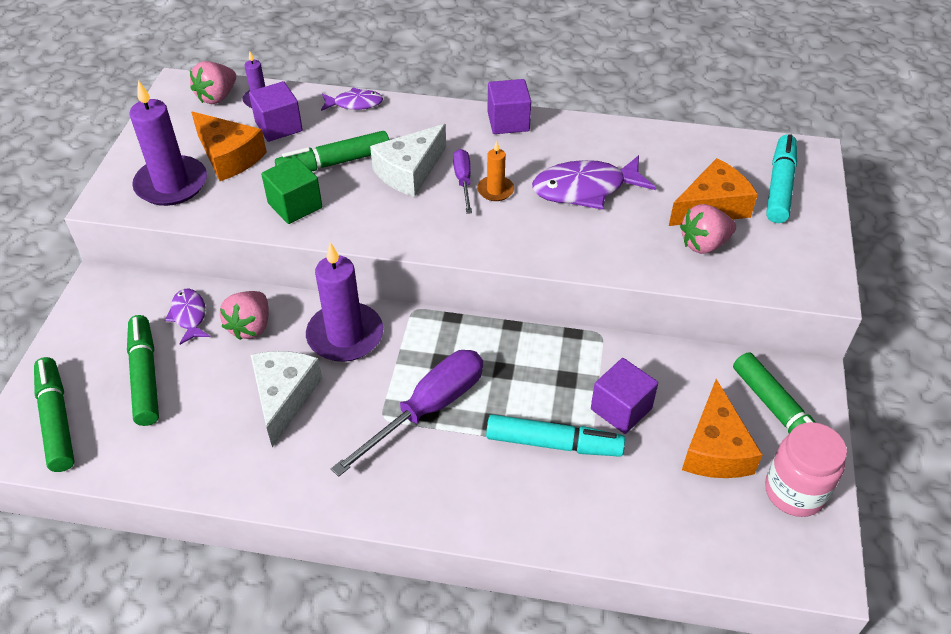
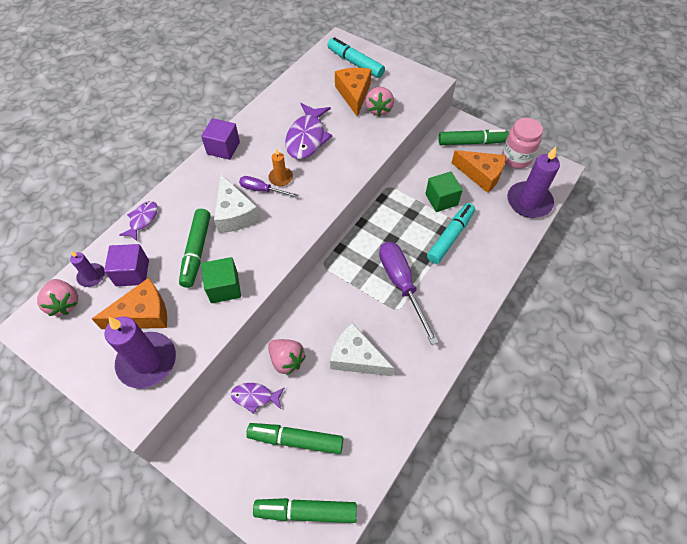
camera: 65 degrees left, 10 degrees up
purple candle [306,242,383,362] -> purple candle moved to [507,147,560,218]
purple cube [591,358,658,434] -> green cube [425,172,463,212]

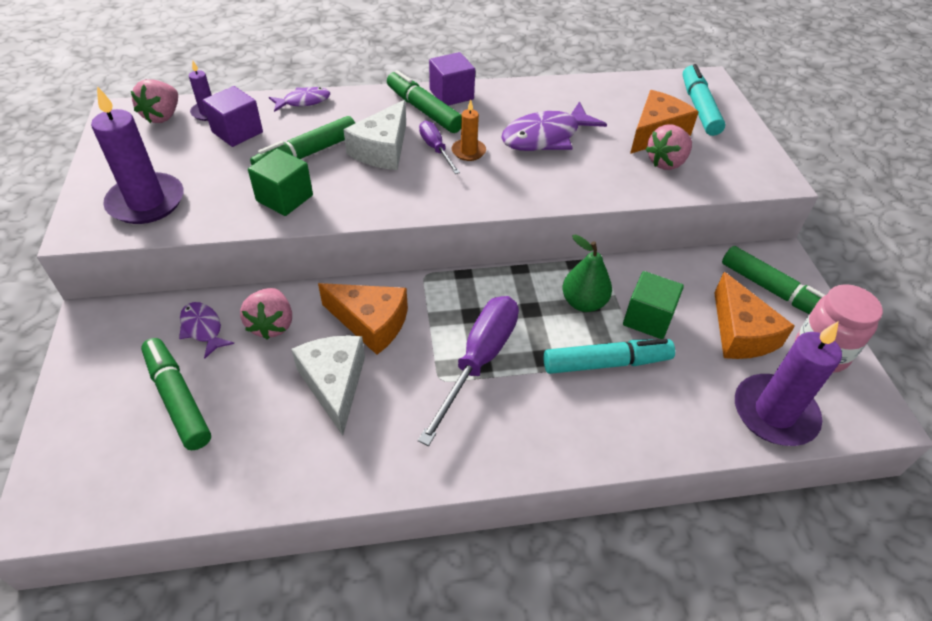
camera: 45 degrees right, 10 degrees down
orange cheese [92,278,167,329] -> orange cheese moved to [318,283,408,355]
green marker [253,498,357,523] -> green marker moved to [387,70,462,133]
none -> green pear [562,234,612,312]

